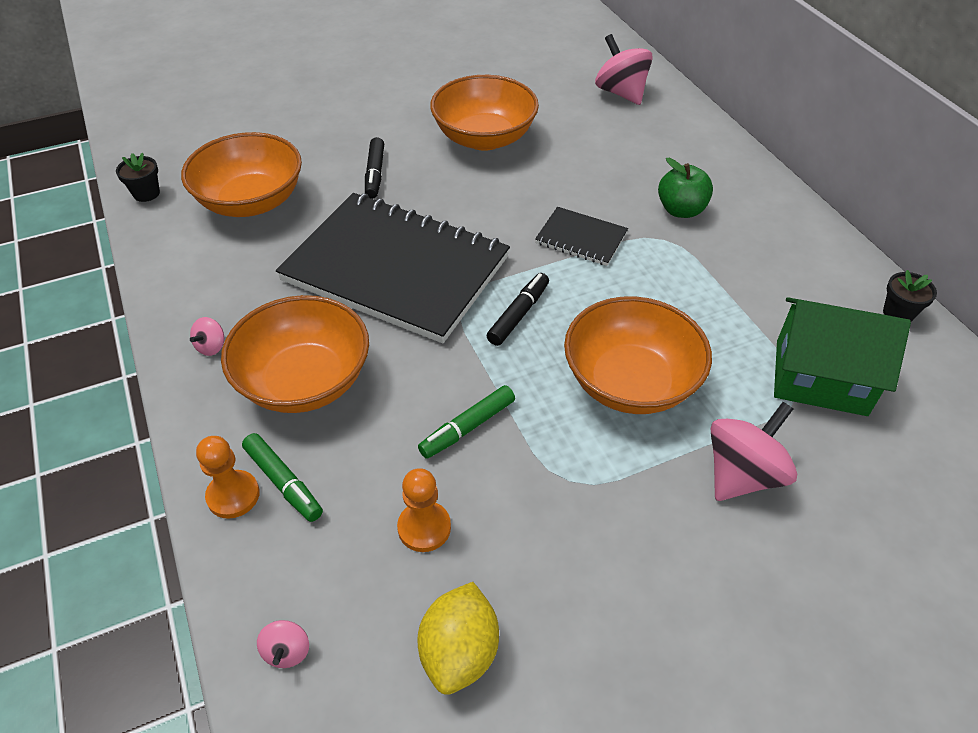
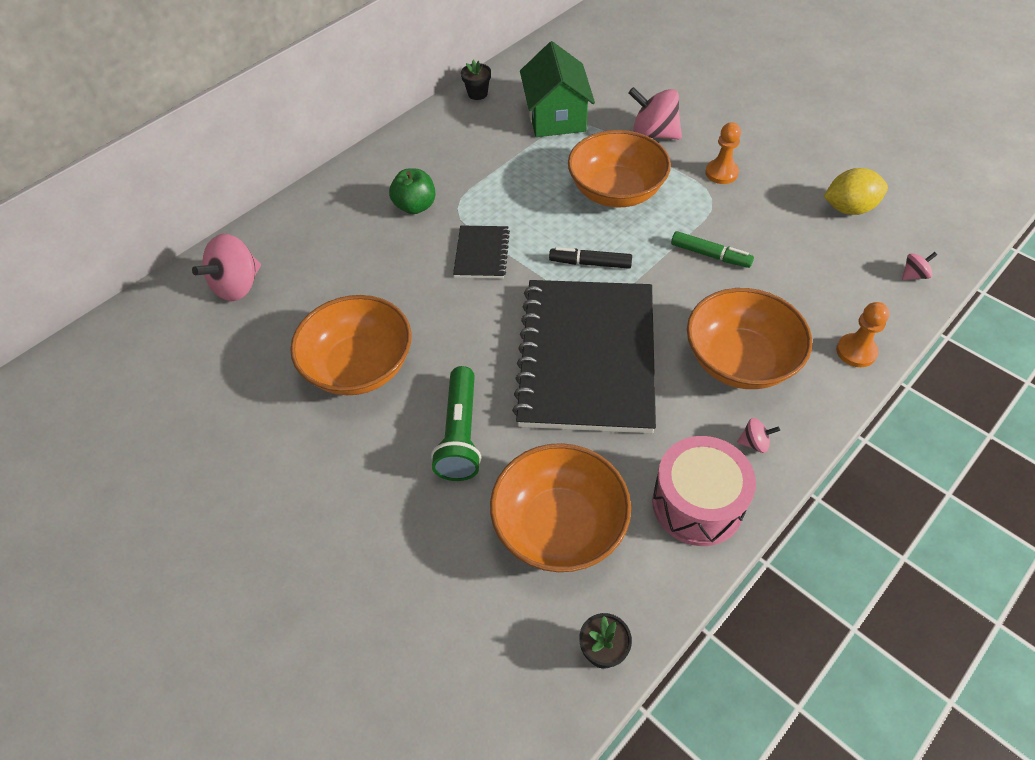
camera: 110 degrees left, 5 degrees up
green marker [242,433,323,522] -> none
black marker [365,137,384,199] -> green flashlight [431,366,481,481]
orange pawn [397,468,451,552] -> orange pawn moved to [705,122,741,184]
none -> pink drum [652,436,756,546]

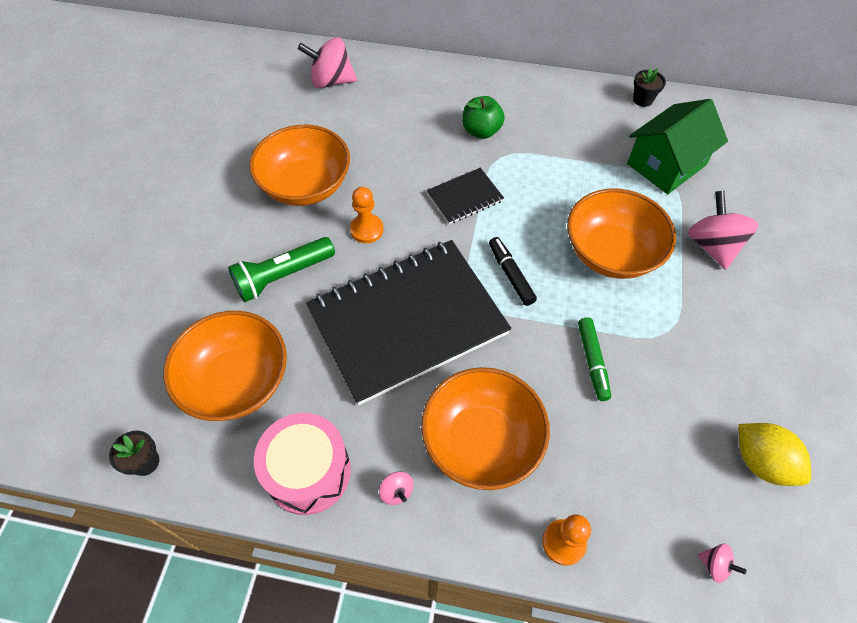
camera: 55 degrees right, 5 degrees up
orange pawn [705,122,741,184] -> orange pawn moved to [350,187,383,243]

